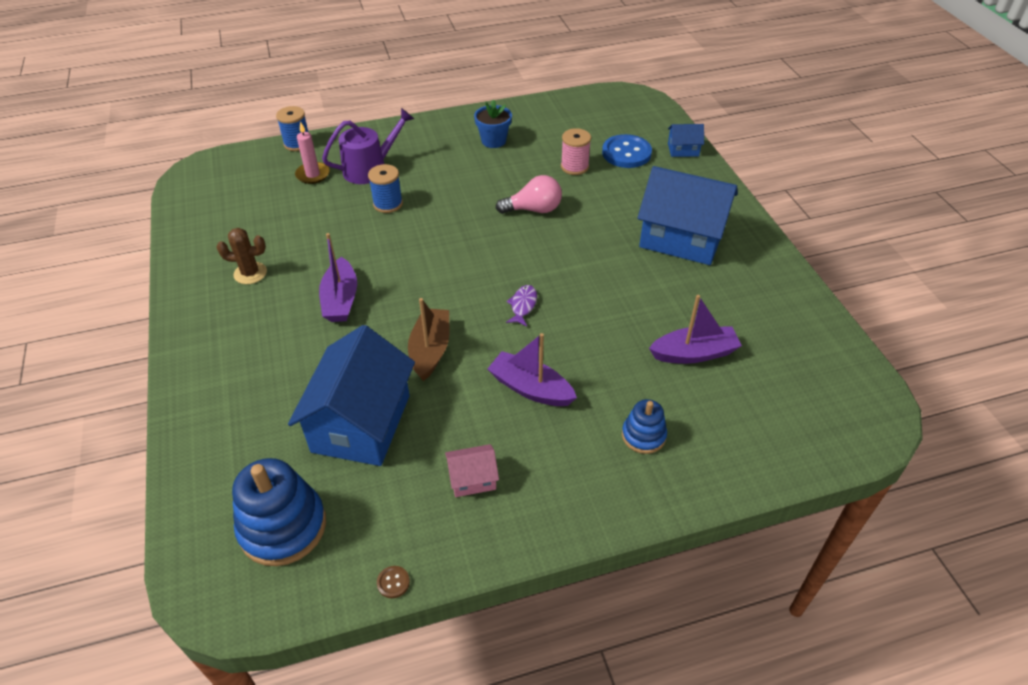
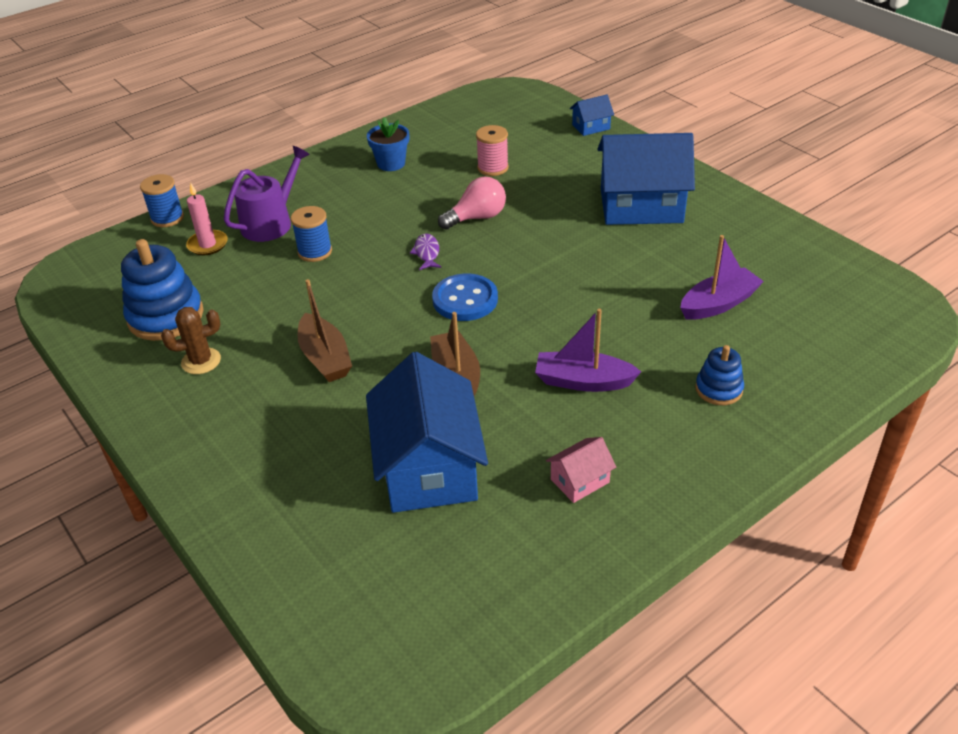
camera: 20 degrees left, 5 degrees down
blue stacking toy [232,458,326,566] -> blue stacking toy moved to [121,239,203,341]
purple boat [319,233,357,322] -> brown boat [298,279,352,382]
brown button [377,566,410,598] -> none
purple fish [506,285,537,326] -> purple fish moved to [410,234,441,270]
blue button [602,134,652,168] -> blue button moved to [432,274,498,321]

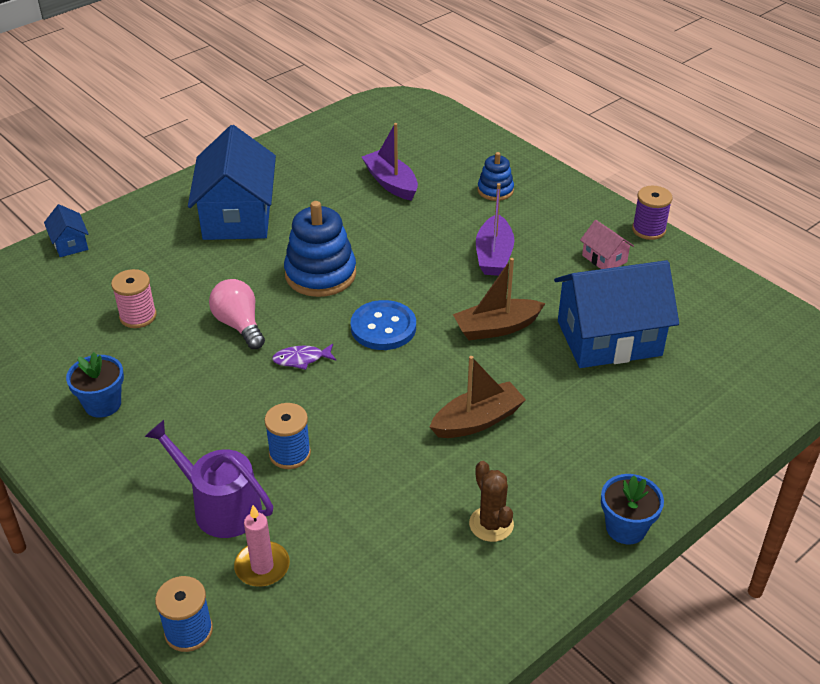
camera: 95 degrees left, 0 degrees up
blue stacking toy [121,239,203,341] -> blue stacking toy moved to [284,201,356,297]
none -> blue flower pot [601,474,664,544]
none -> purple spool [632,186,673,240]

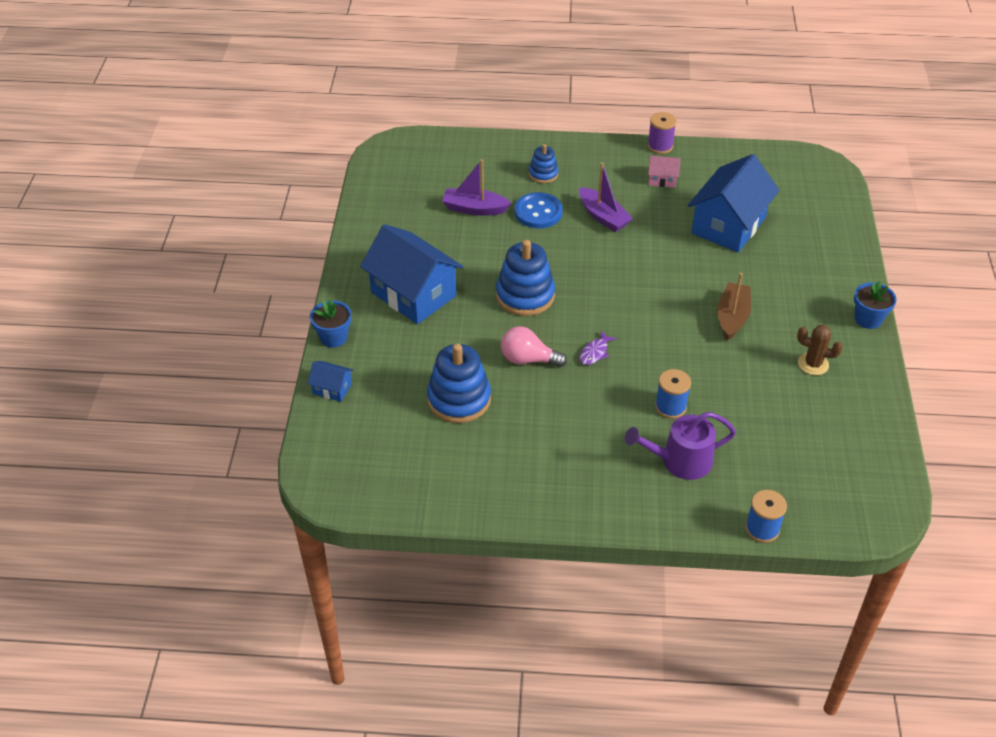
camera: 45 degrees left, 5 degrees up
blue flower pot [66,352,124,418] -> blue flower pot moved to [310,299,351,348]
pink spool [111,269,157,328] -> blue stacking toy [427,344,491,423]
pink candle [234,505,290,587] -> none
blue button [351,300,416,350] -> blue button moved to [514,192,563,228]
brown boat [453,258,546,340] -> none

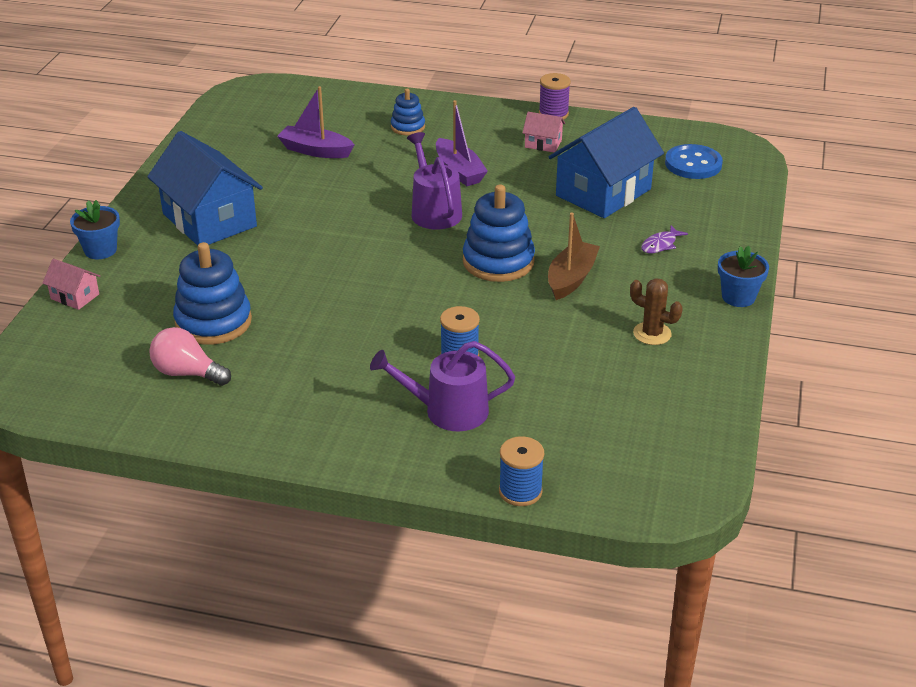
camera: 10 degrees right, 10 degrees down
blue house [307,361,353,402] -> pink house [42,259,100,310]
blue stacking toy [496,240,555,316] -> blue stacking toy moved to [463,185,535,282]
pink light bulb [501,326,567,367] -> pink light bulb moved to [149,327,231,386]
blue button [514,192,563,228] -> blue button moved to [665,144,723,179]
purple fish [579,331,617,365] -> purple fish moved to [641,225,688,253]
none -> purple watering can [407,132,462,229]

